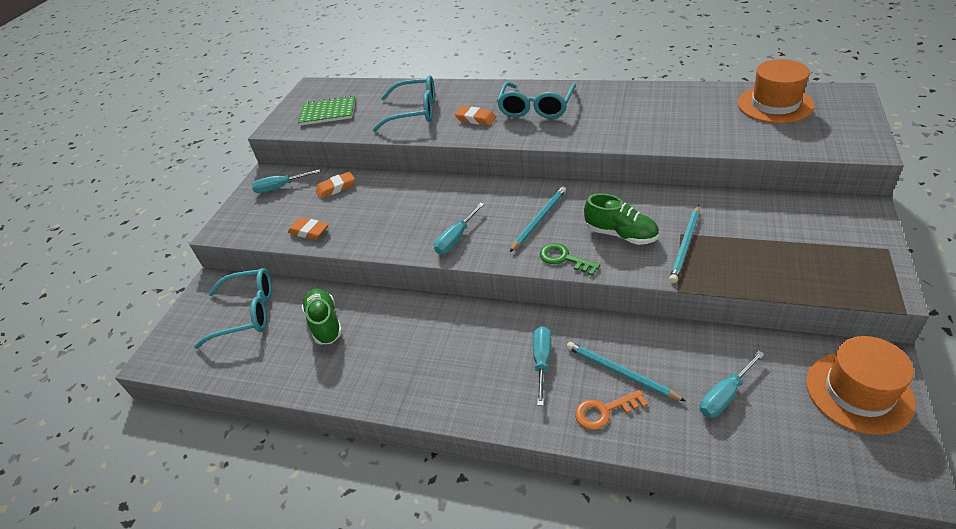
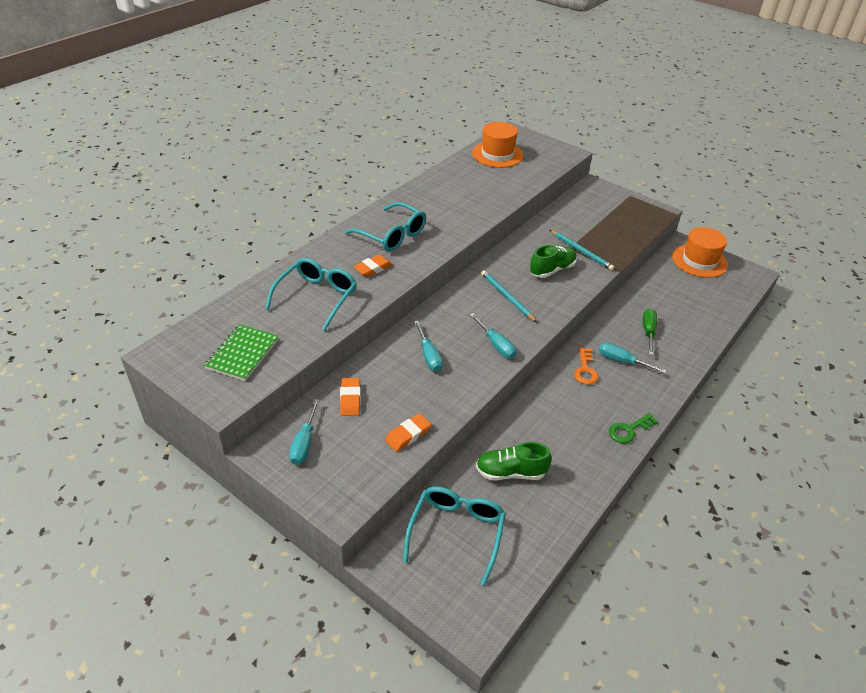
camera: 75 degrees left, 0 degrees up
green key [540,243,600,276] -> green key moved to [609,413,658,443]
turquoise pencil [567,342,686,402] -> green screwdriver [643,309,657,355]
orange key [575,390,648,430] -> orange key moved to [574,347,598,385]
turquoise screwdriver [700,351,764,418] -> turquoise screwdriver moved to [414,321,443,372]

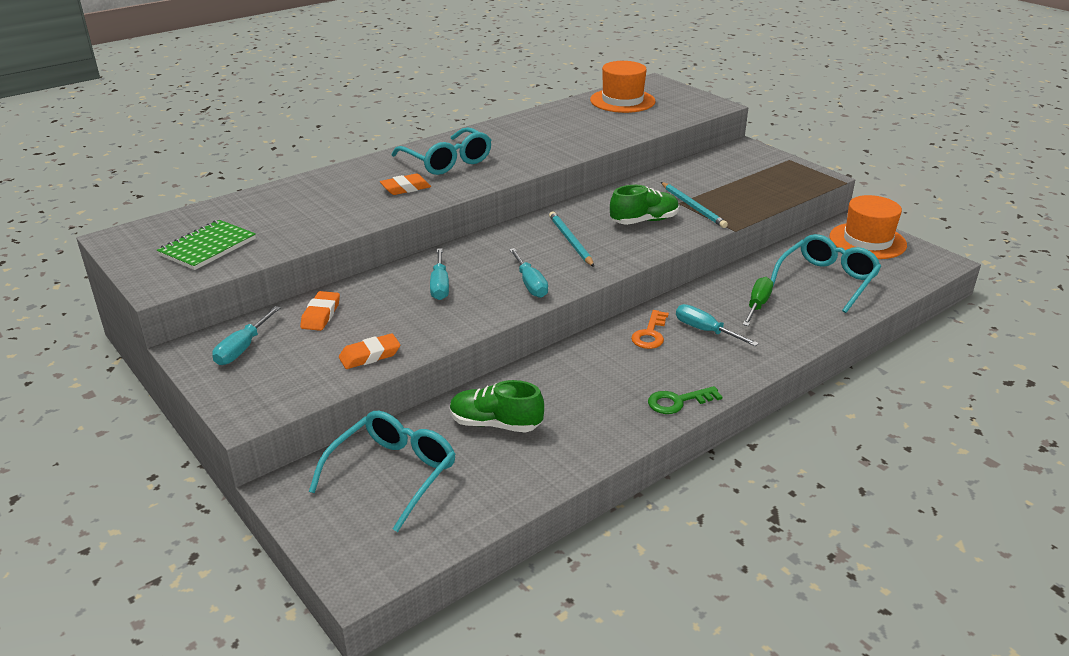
camera: 15 degrees right, 10 degrees down
turquoise glasses [265,258,357,331] -> turquoise glasses moved to [770,234,881,313]

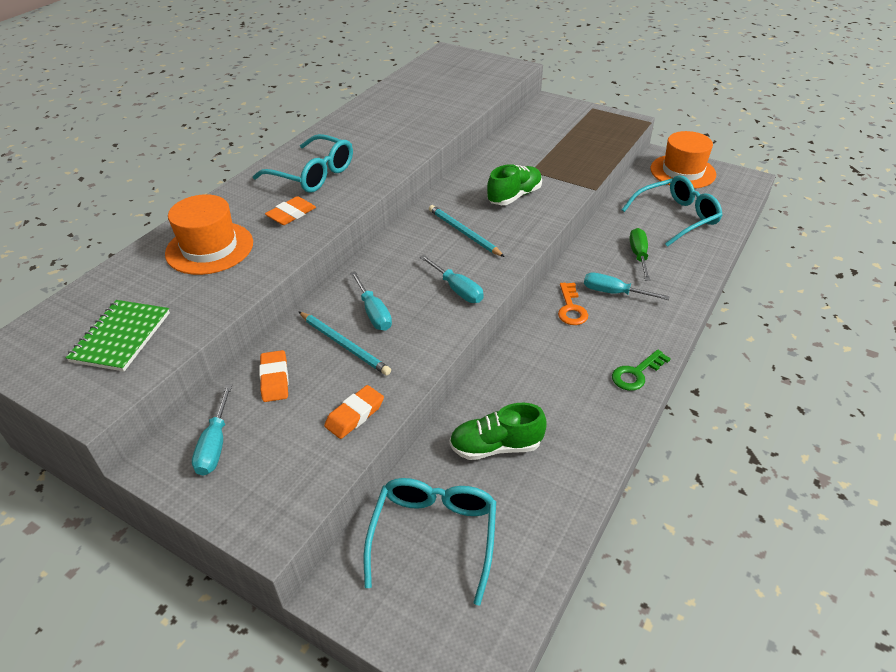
camera: 20 degrees left, 10 degrees up
orange hat [590,61,656,113] -> orange hat moved to [165,194,253,275]
turquoise pencil [661,182,728,228] -> turquoise pencil moved to [298,311,391,375]
turquoise glasses [770,234,881,313] -> turquoise glasses turned 45 degrees clockwise [622,175,723,247]

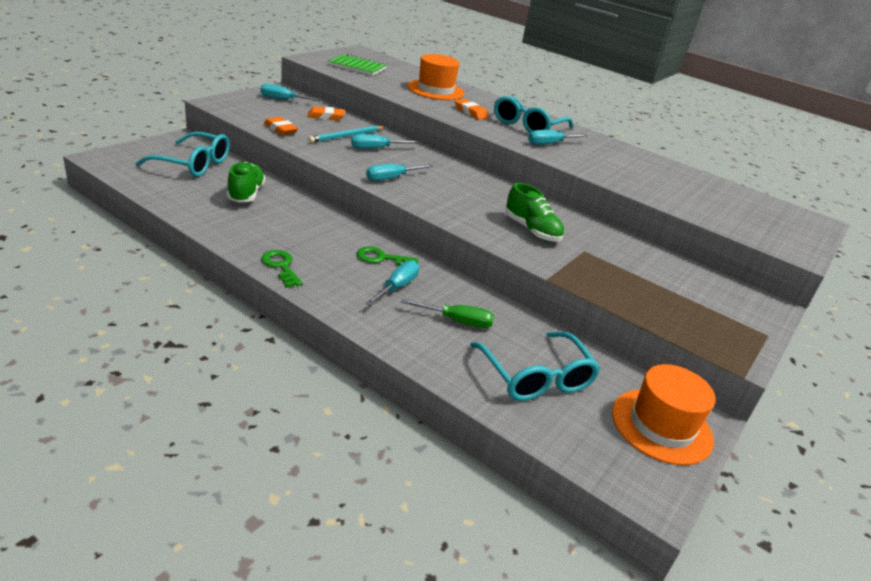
camera: 90 degrees right, 10 degrees down
turquoise pencil [429,205,505,257] -> none
orange key [558,283,588,325] -> green key [357,246,418,266]
none -> turquoise screwdriver [528,130,588,145]

